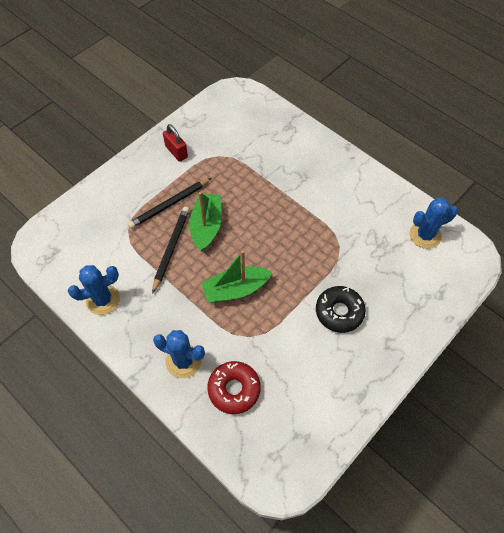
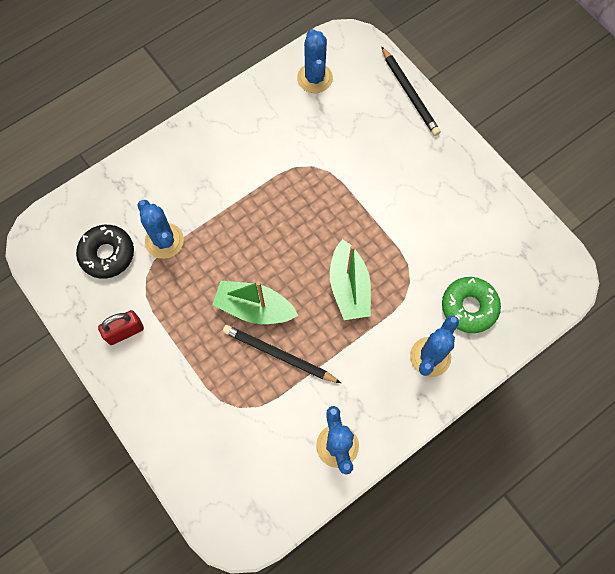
camera: 80 degrees left, 10 degrees up
black pencil [128,178,211,229] -> black pencil moved to [381,46,441,136]
red donut [207,361,261,414] -> green donut [442,277,501,333]
black donut [316,286,366,333] -> black donut moved to [76,225,134,279]
none -> blue cactus [137,200,184,259]

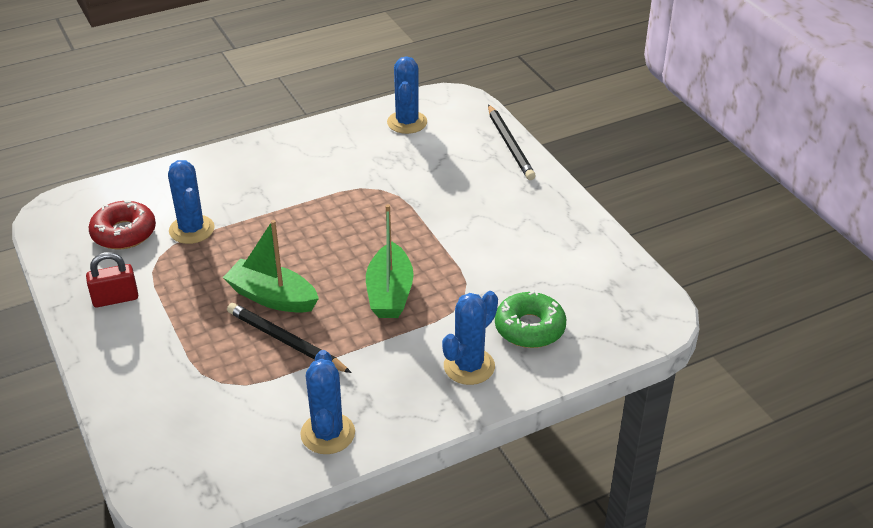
camera: 10 degrees right, 30 degrees down
black donut [76,225,134,279] -> red donut [89,200,156,249]

